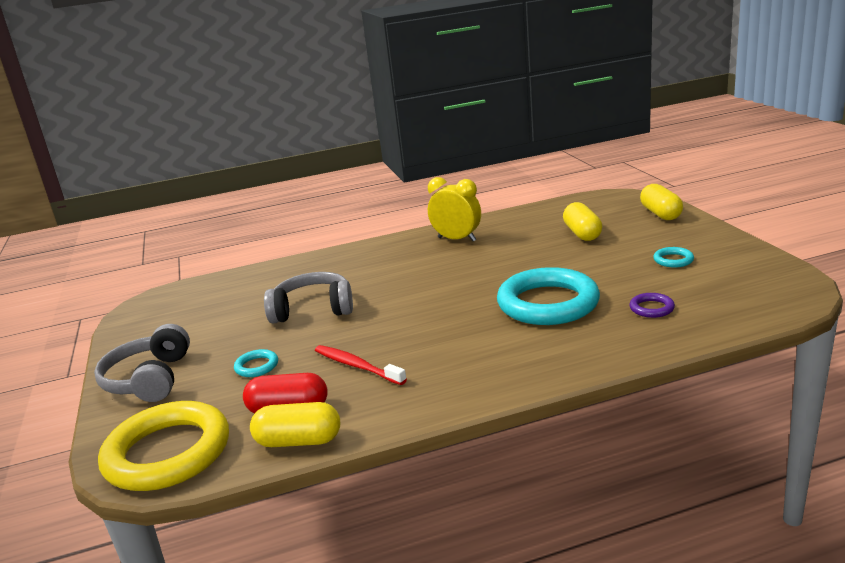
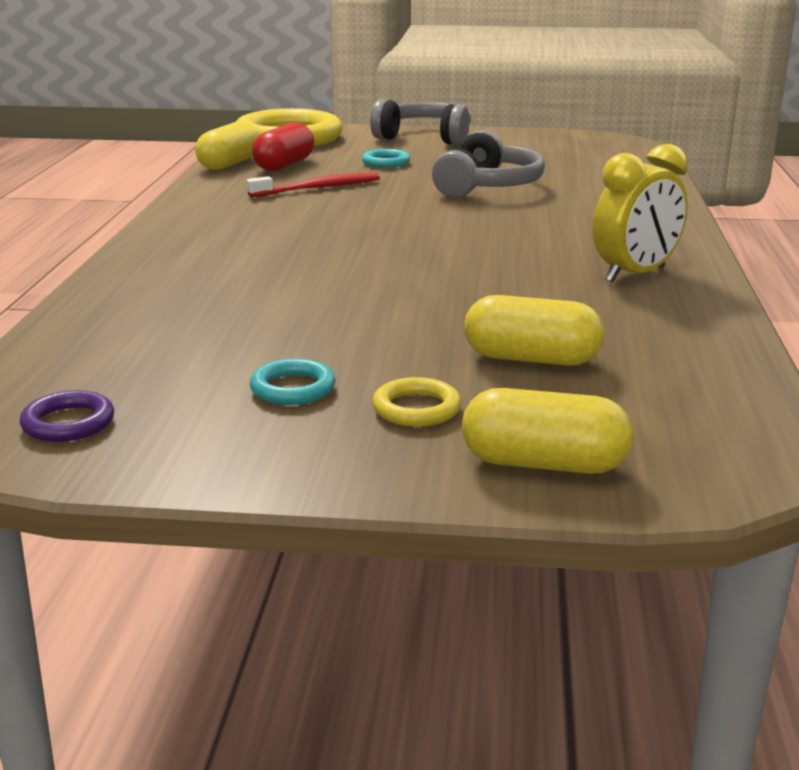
camera: 110 degrees right, 0 degrees up
turquoise ring [497,267,600,325] -> none
purple ring [629,293,675,318] -> purple ring moved to [20,390,114,442]
none -> yellow ring [372,377,461,427]

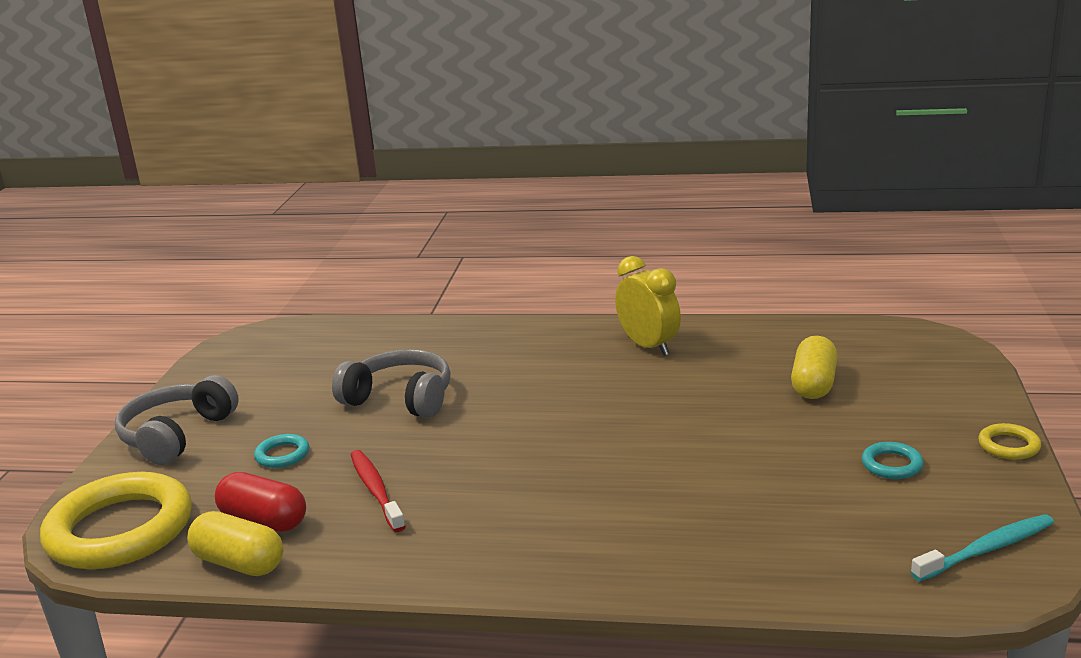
camera: 85 degrees left, 0 degrees up
purple ring [20,390,114,442] -> turquoise toothbrush [911,514,1054,581]
yellow ring [372,377,461,427] -> yellow ring moved to [978,423,1041,460]
yellow capsule [462,388,633,474] -> none

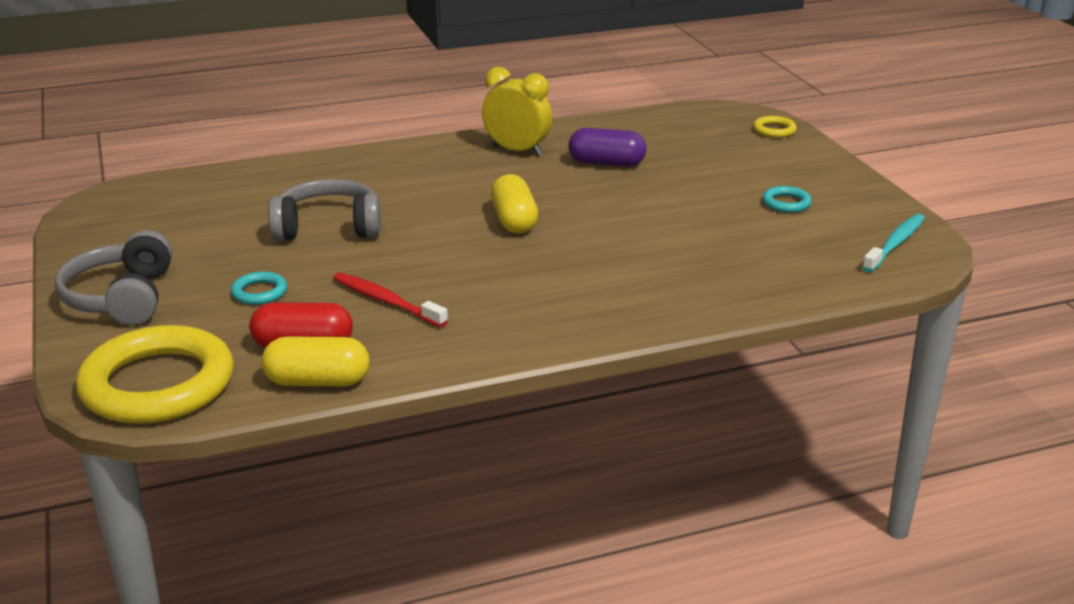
camera: 30 degrees left, 5 degrees up
yellow capsule [791,336,837,399] -> yellow capsule moved to [491,174,538,234]
yellow ring [978,423,1041,460] -> yellow ring moved to [753,116,797,138]
none -> purple capsule [569,128,646,167]

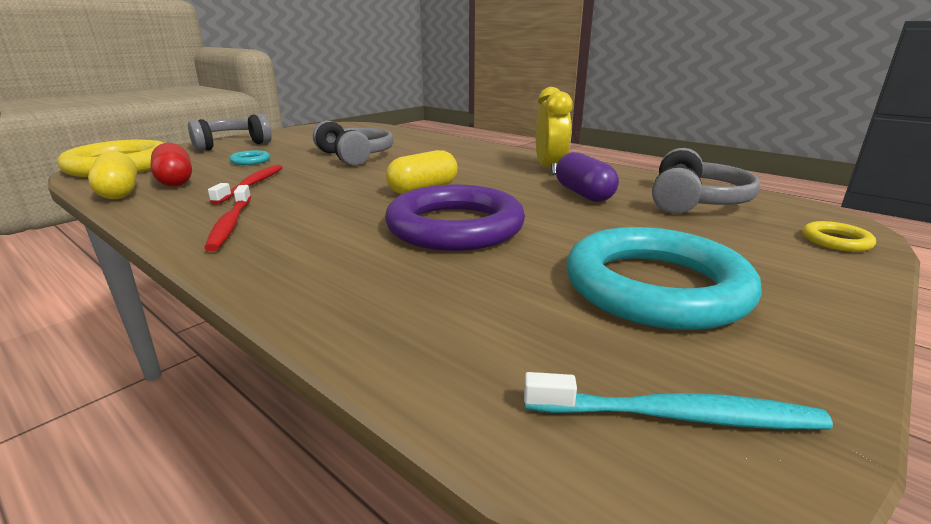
camera: 60 degrees right, 5 degrees down
turquoise ring [762,186,812,213] -> turquoise ring [566,227,762,330], size x2.43
none -> red toothbrush [204,185,251,251]
none -> purple ring [385,185,525,251]
none -> grey headphones [652,148,760,214]

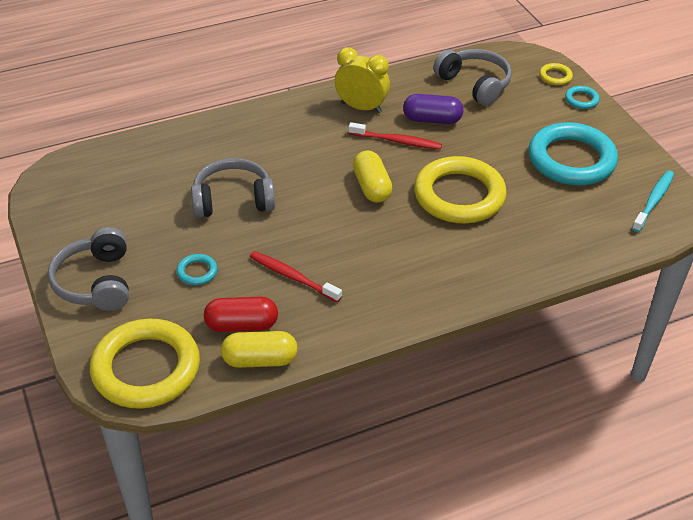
camera: 65 degrees left, 20 degrees up
red toothbrush [204,185,251,251] -> red toothbrush moved to [349,122,442,150]
purple ring [385,185,525,251] -> yellow ring [414,156,507,224]
none -> turquoise ring [565,86,600,109]

